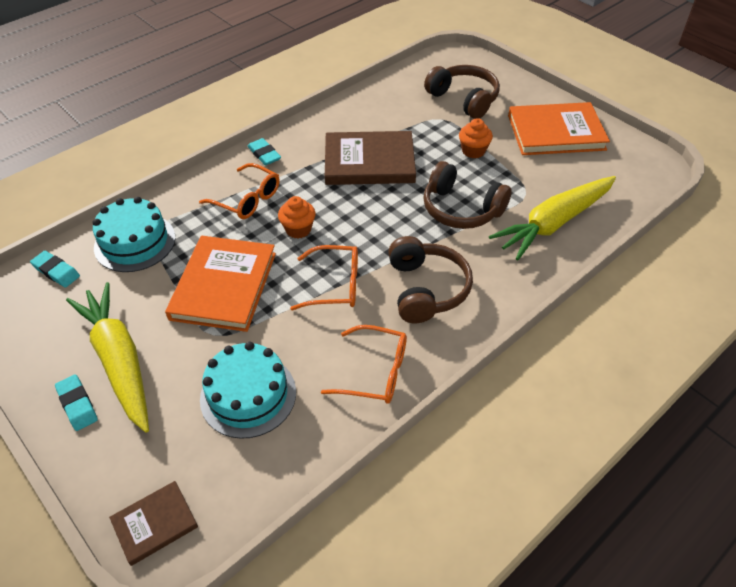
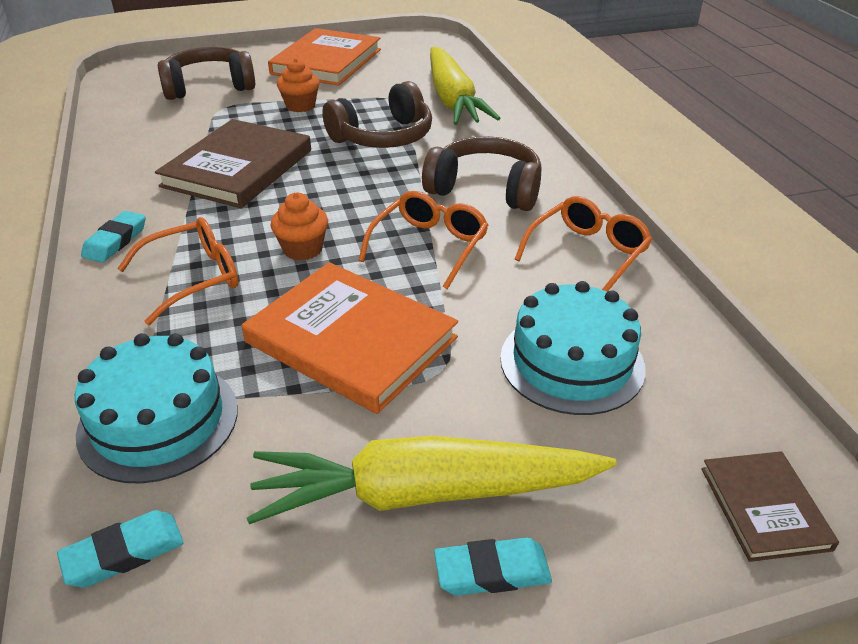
camera: 65 degrees left, 10 degrees down
turquoise eraser [248,138,281,165] -> turquoise eraser turned 60 degrees counterclockwise [81,211,146,263]

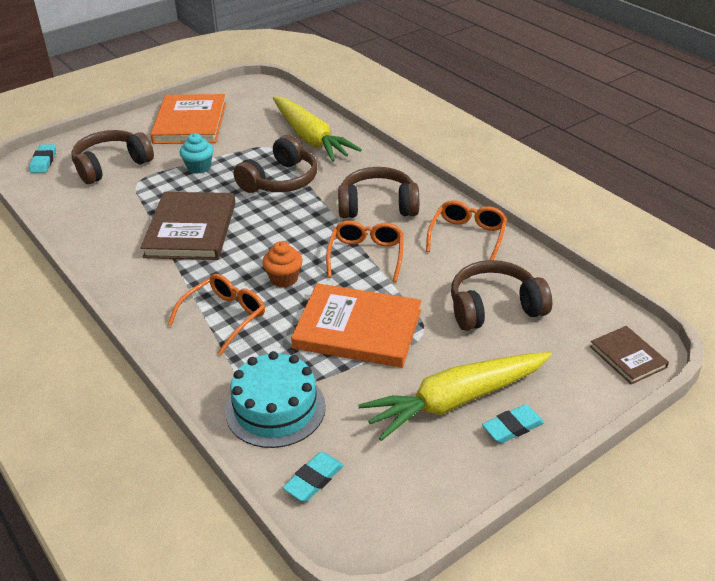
camera: 20 degrees left, 0 degrees up
turquoise eraser [81,211,146,263] -> turquoise eraser moved to [29,144,56,173]
orange cupcake [277,58,320,112] -> turquoise cupcake [180,133,214,174]
turquoise cake [500,281,646,415] -> brown headphones [451,260,552,331]

